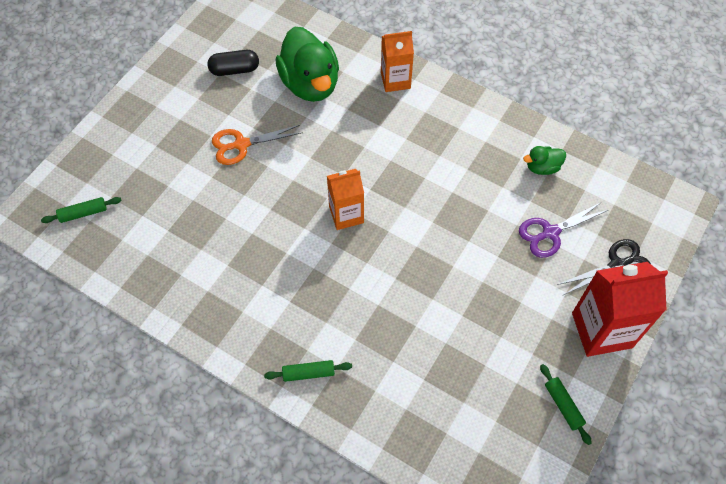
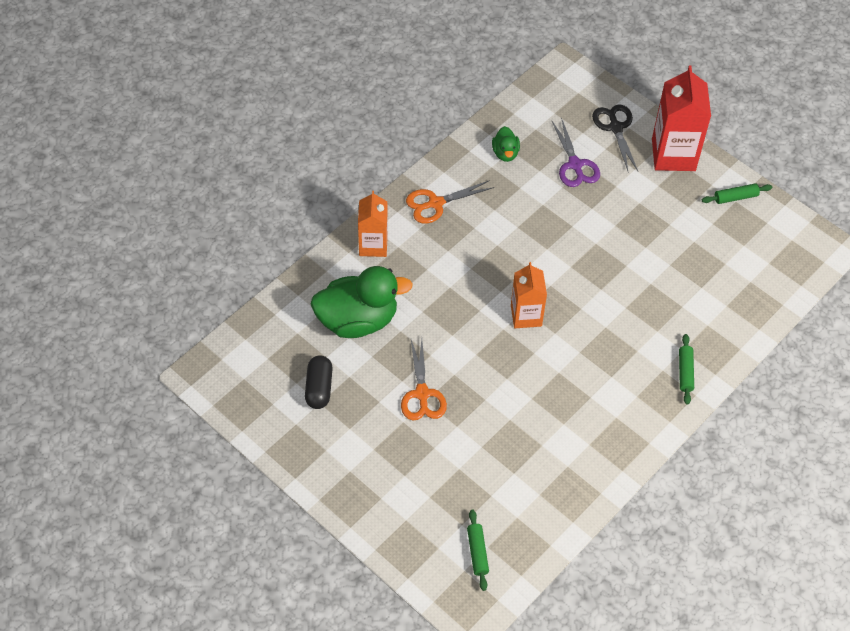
camera: 80 degrees left, 5 degrees down
none -> orange scissors [406,180,494,224]

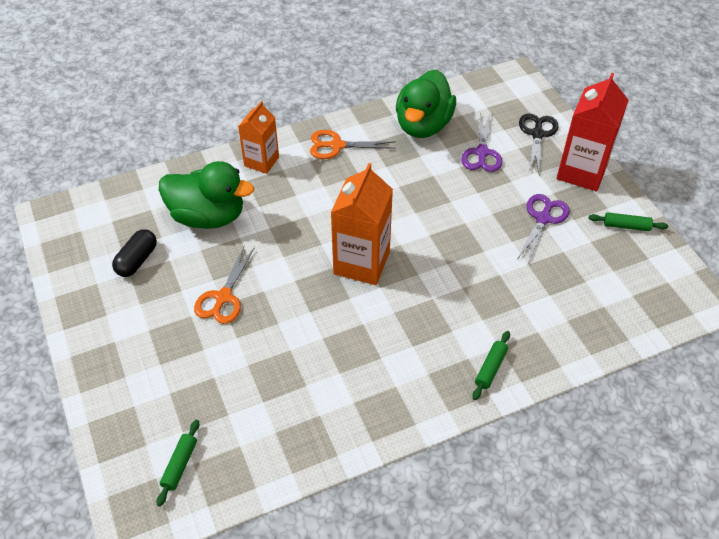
camera: 25 degrees right, 5 degrees down
green duck [492,126,520,162] -> green duck [396,70,456,138], size x2.15
orange carton [511,262,547,328] -> orange carton [331,163,393,285], size x1.58
none -> purple scissors [517,194,570,263]

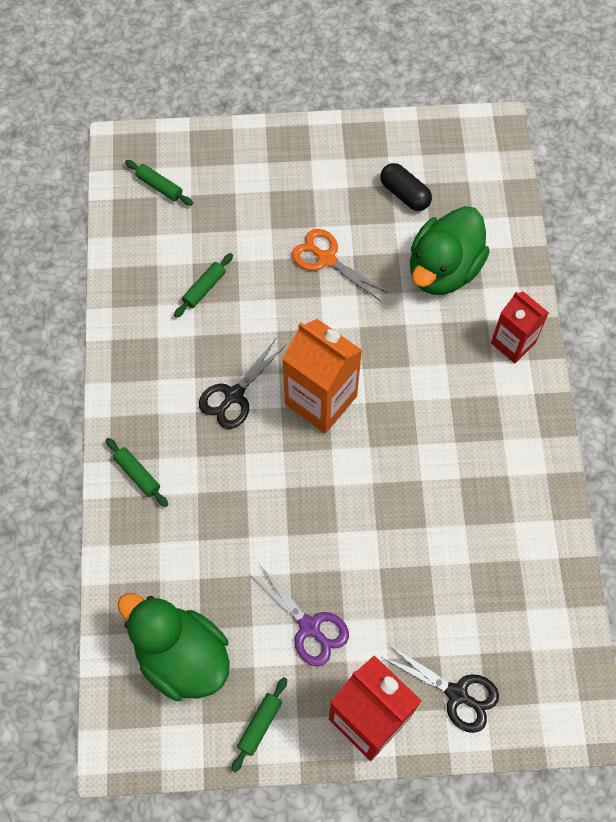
camera: 110 degrees right, 15 degrees up
orange carton [238,101,279,174] -> red carton [491,292,549,363]
orange scissors [310,130,396,159] -> none
green duck [396,70,456,138] -> green duck moved to [118,593,230,701]
purple scissors [461,112,502,172] -> none
none -> green rolling pin [174,253,233,318]
none -> black scissors [199,339,286,429]

